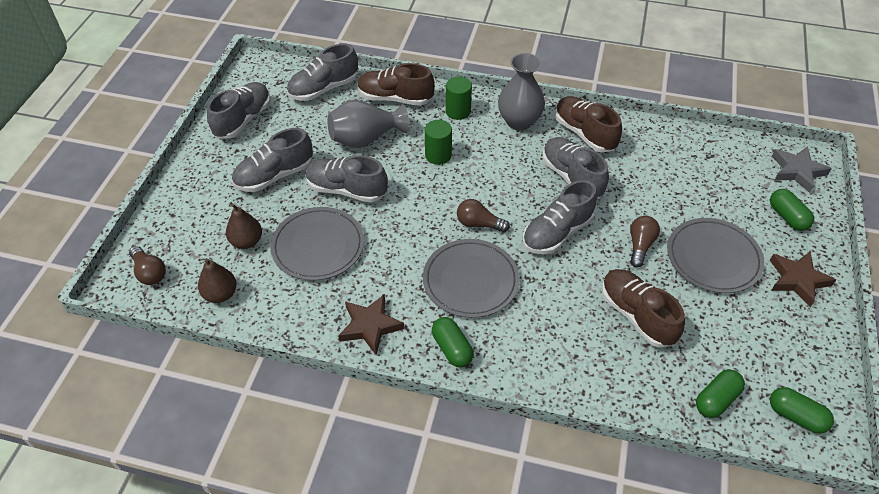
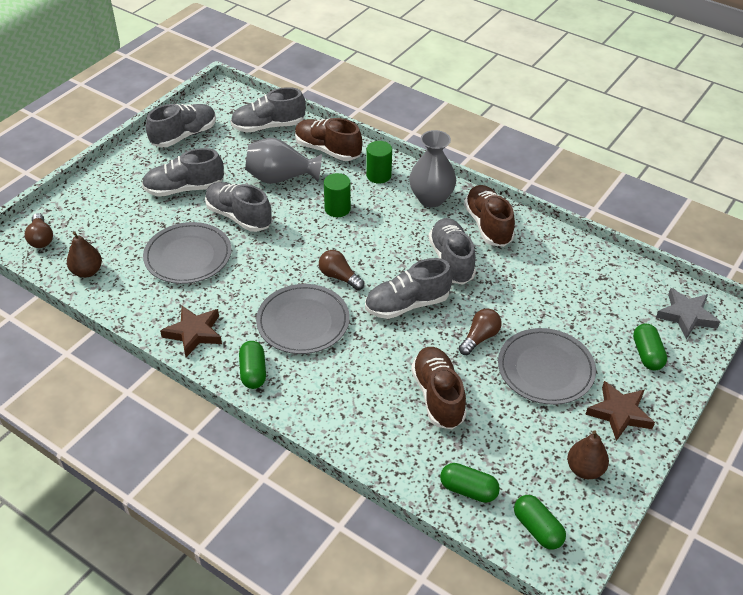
camera: 20 degrees right, 5 degrees down
brown pear [226,204,262,249] -> brown pear moved to [567,430,609,479]
green capsule [696,369,745,418] -> green capsule turned 45 degrees clockwise [440,463,500,503]

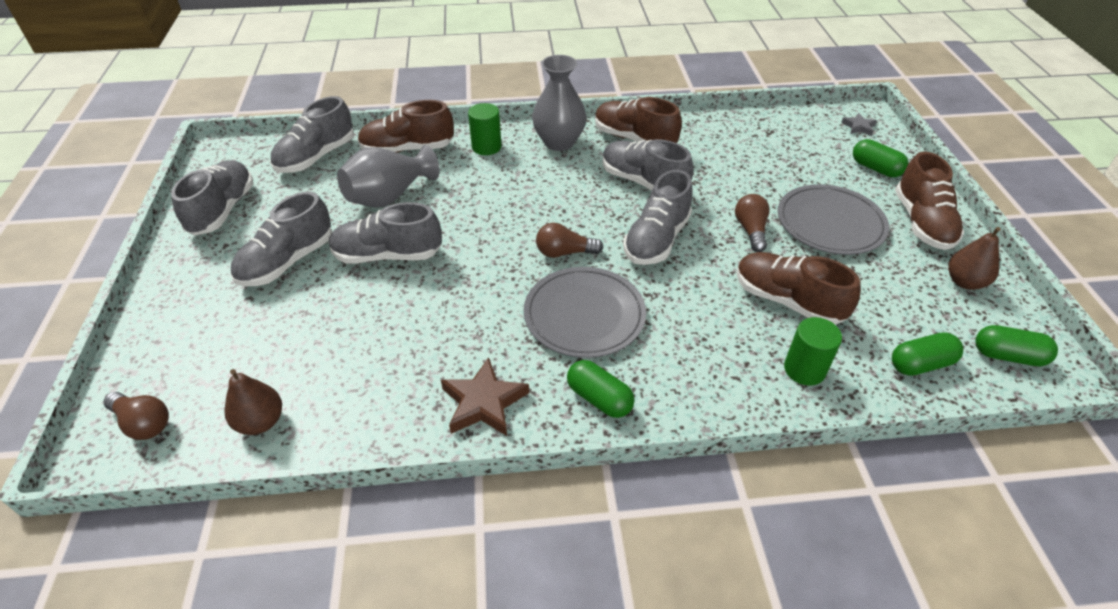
camera: 40 degrees left, 0 degrees up
grey plate [143,222,232,284] -> none
green cylinder [324,173,351,217] -> green cylinder moved to [784,317,842,386]
brown star [585,381,655,441] -> brown shoe [895,151,965,250]
grey star [656,288,721,339] -> grey star [841,113,877,136], size x0.56

